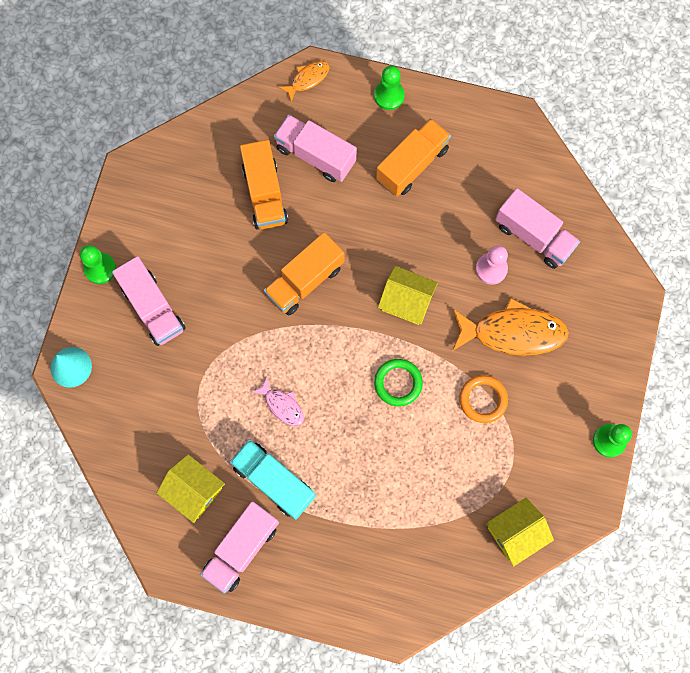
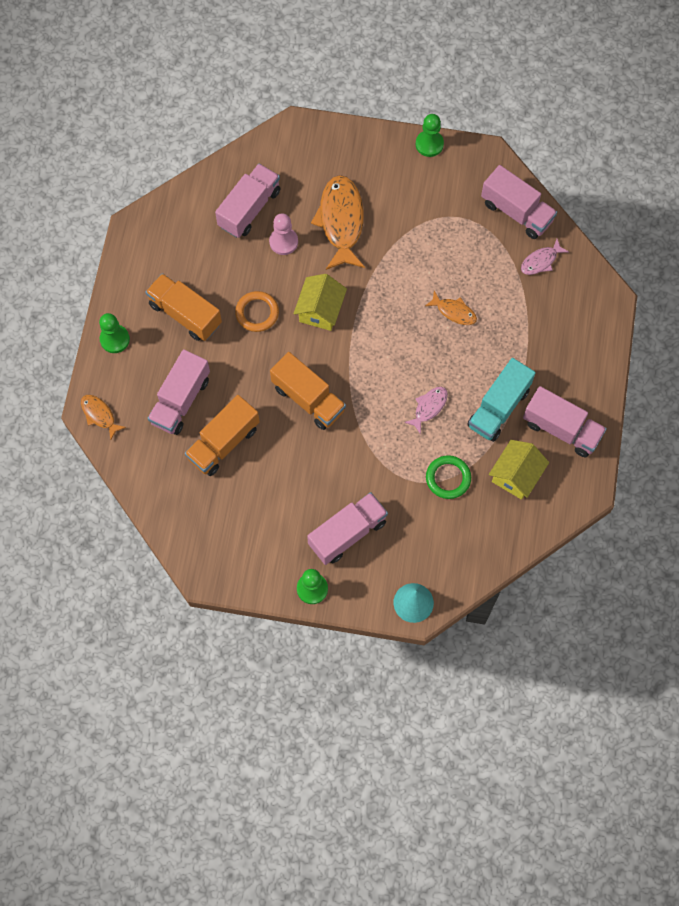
camera: 95 degrees left, 5 degrees down
orange truck [240,140,288,230] -> orange truck turned 150 degrees clockwise [185,395,260,476]
green ring [374,359,423,406] -> green ring moved to [426,455,471,499]
orange ring [459,375,508,423] -> orange ring moved to [235,291,279,332]
yellow house [486,498,554,566] -> pink truck [481,165,557,239]
none -> orange fish [425,291,477,325]
none -> pink fish [521,239,569,275]

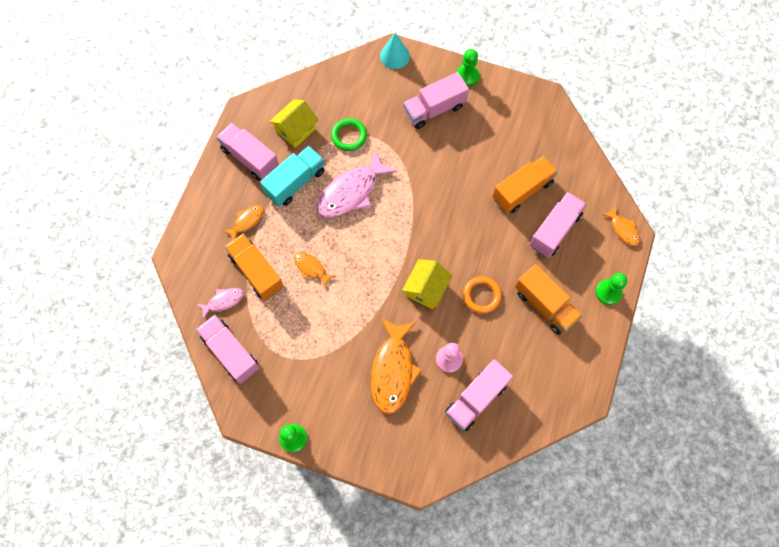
camera: 170 degrees left, 0 degrees up
orange truck [270,352,346,430] -> orange truck moved to [224,233,284,301]
pink fish [404,387,448,434] -> pink fish [317,150,397,218], size x1.99
none -> orange fish [223,205,264,240]

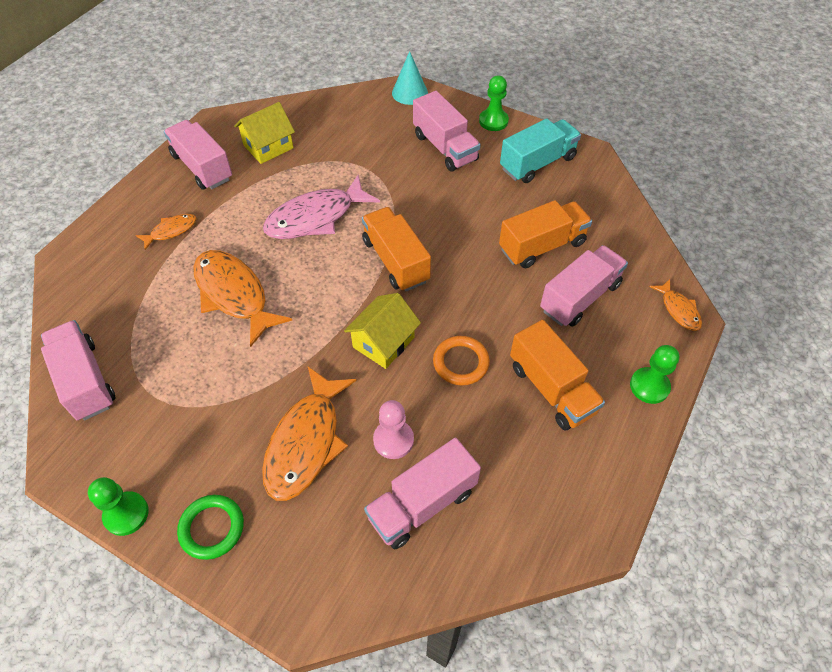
camera: 10 degrees right, 15 degrees down
pink fish [197,288,244,319] -> none
orange truck [224,233,284,301] -> orange truck moved to [362,207,431,292]
turquoise truck [260,146,325,207] -> turquoise truck moved to [500,118,581,183]
orange fish [294,252,335,288] -> orange fish [193,250,292,347], size x1.99
green ring [331,118,367,151] -> green ring moved to [177,495,244,560]
pink truck [403,72,469,129] -> pink truck turned 105 degrees counterclockwise [413,91,481,172]

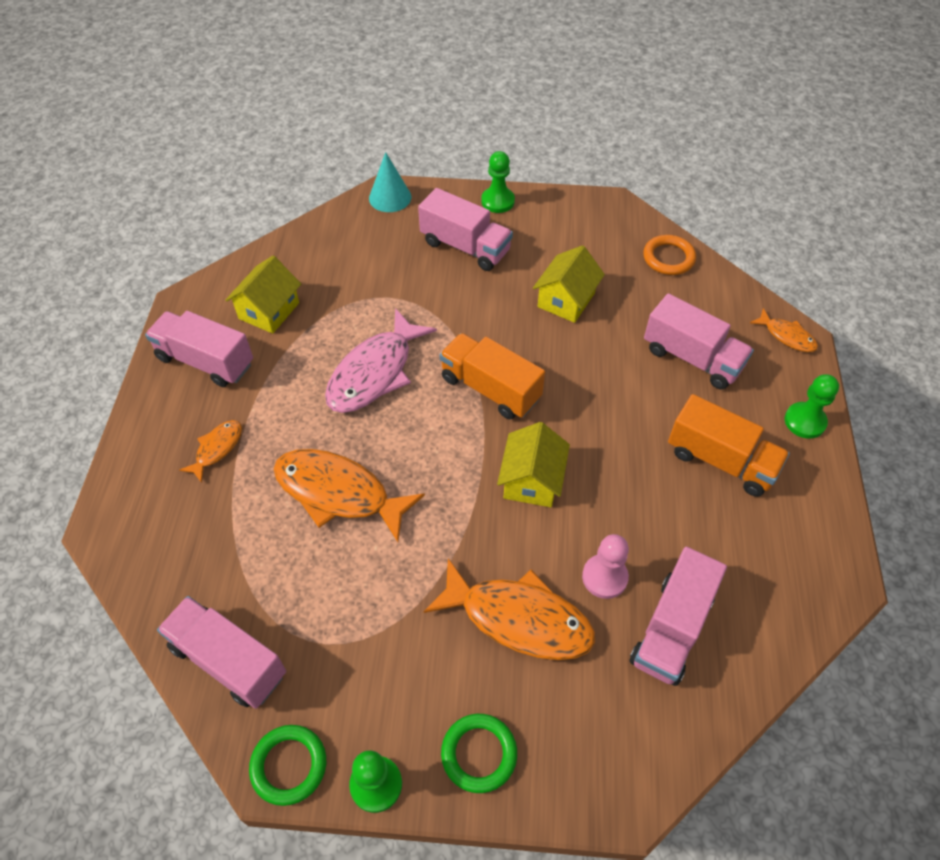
camera: 25 degrees left, 0 degrees up
orange fish [262,367,357,501] -> orange fish turned 60 degrees counterclockwise [424,558,595,660]
orange ring [433,336,490,385] -> orange ring moved to [643,235,696,275]
orange truck [499,200,592,268] -> none
turquoise truck [500,118,581,183] -> none
pink truck [540,245,628,327] -> pink truck turned 105 degrees clockwise [644,293,754,390]
none -> green ring [249,725,326,806]
none -> yellow house [533,245,605,323]

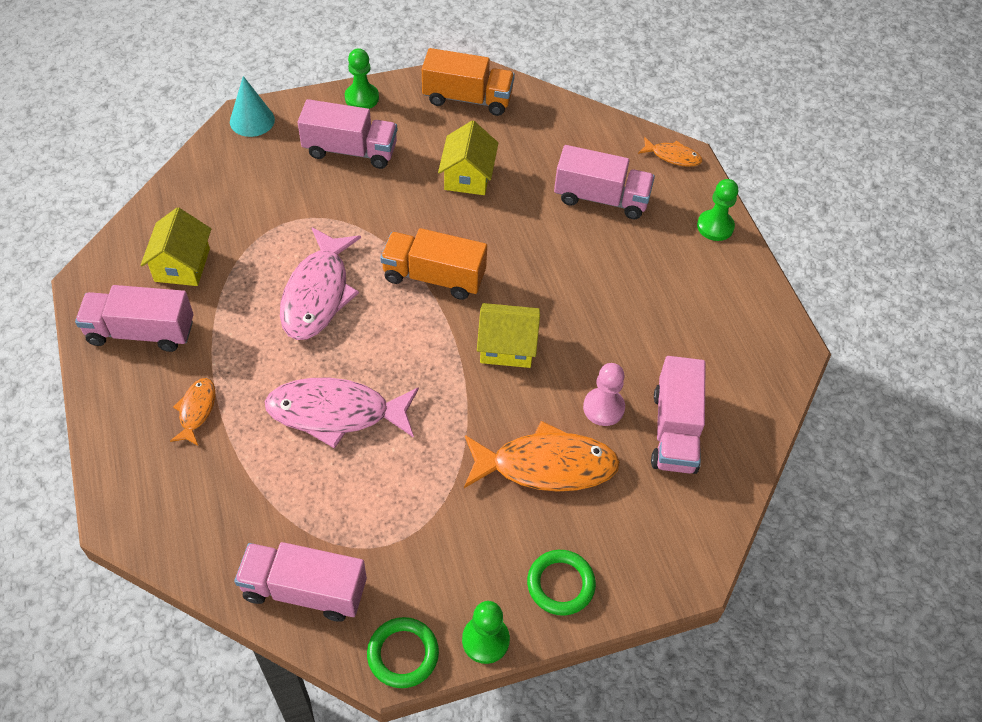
camera: 25 degrees left, 0 degrees up
orange fish [273,449,425,542] -> pink fish [265,378,419,449]
yellow house [497,422,570,507] -> yellow house turned 75 degrees counterclockwise [477,303,540,368]
orange ring [643,235,696,275] -> none
orange truck [668,394,790,497] -> orange truck moved to [422,48,515,116]

